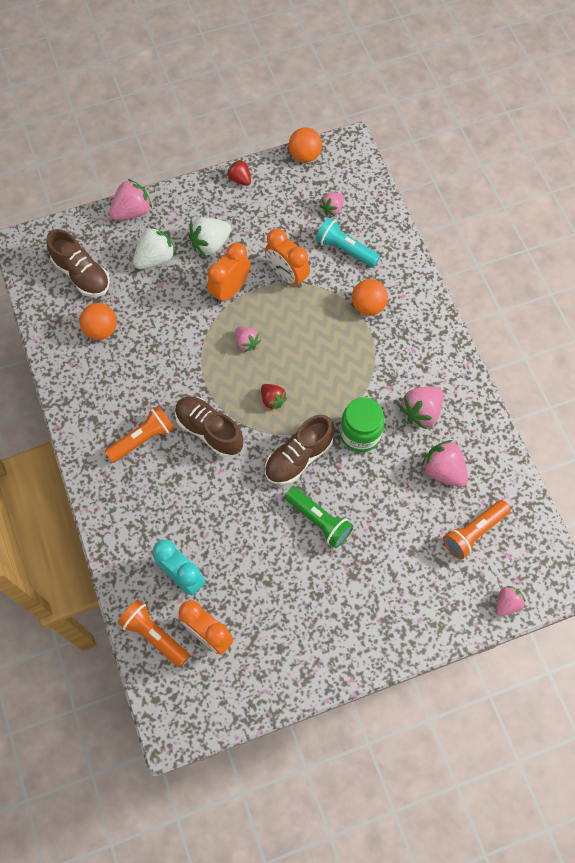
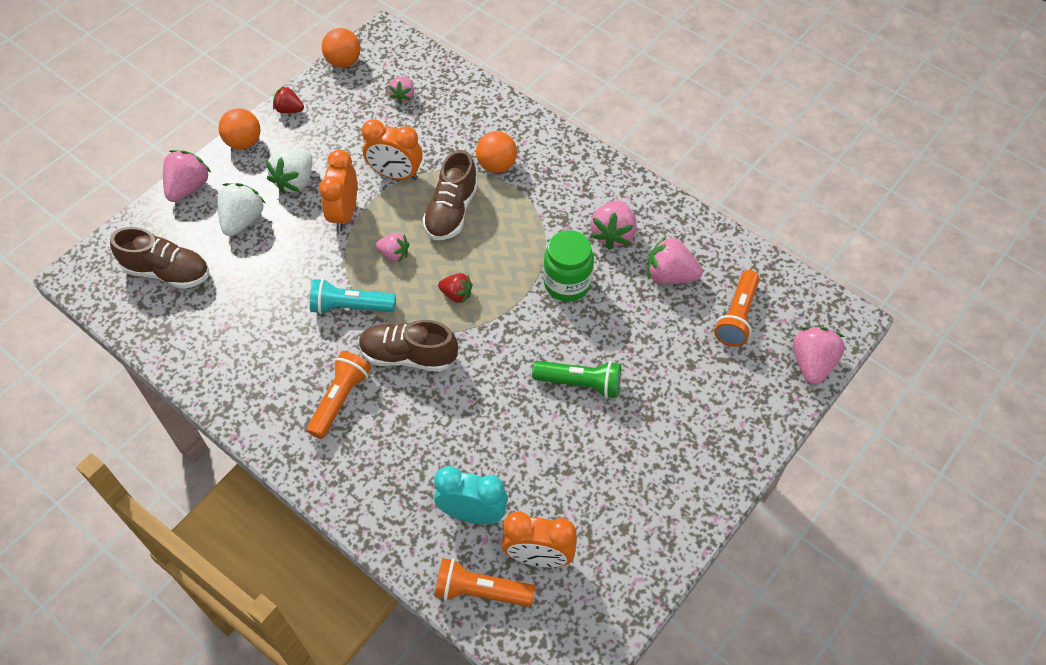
camera: 30 degrees left, 10 degrees down
orange ball [80,303,117,340] -> orange ball moved to [219,108,260,150]
brown shoe [265,415,334,485] -> brown shoe moved to [422,150,478,240]
turquoise flashlight [316,218,380,267] -> turquoise flashlight moved to [310,279,396,314]
pink strawberry [496,586,526,616] -> pink strawberry [793,327,845,385], size x1.61

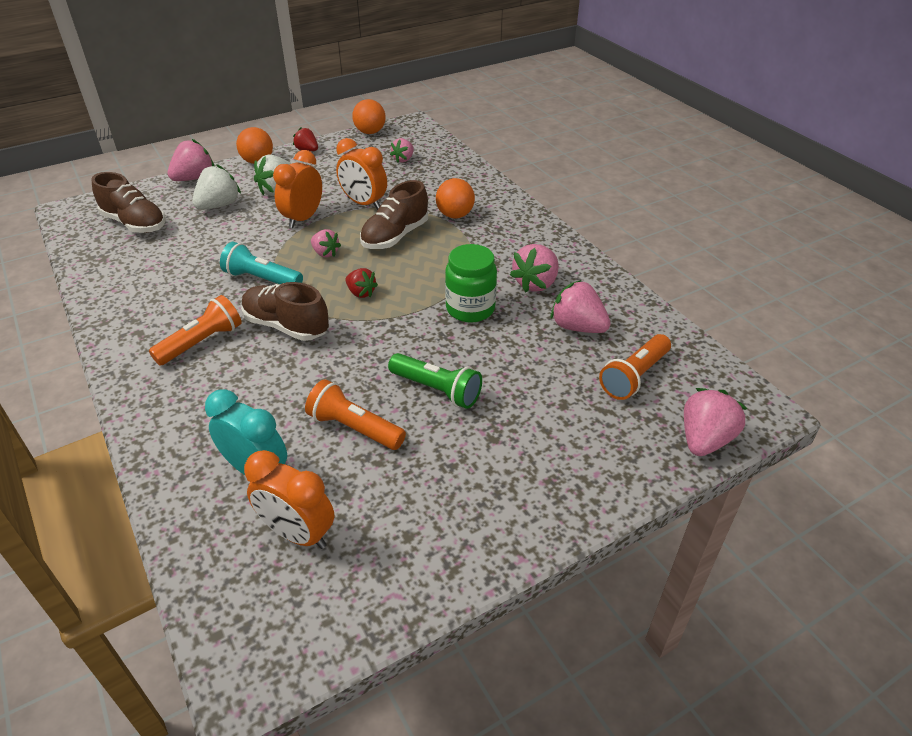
camera: 20 degrees right, 15 degrees down
orange flashlight [435,558,535,607] -> orange flashlight moved to [305,379,406,450]

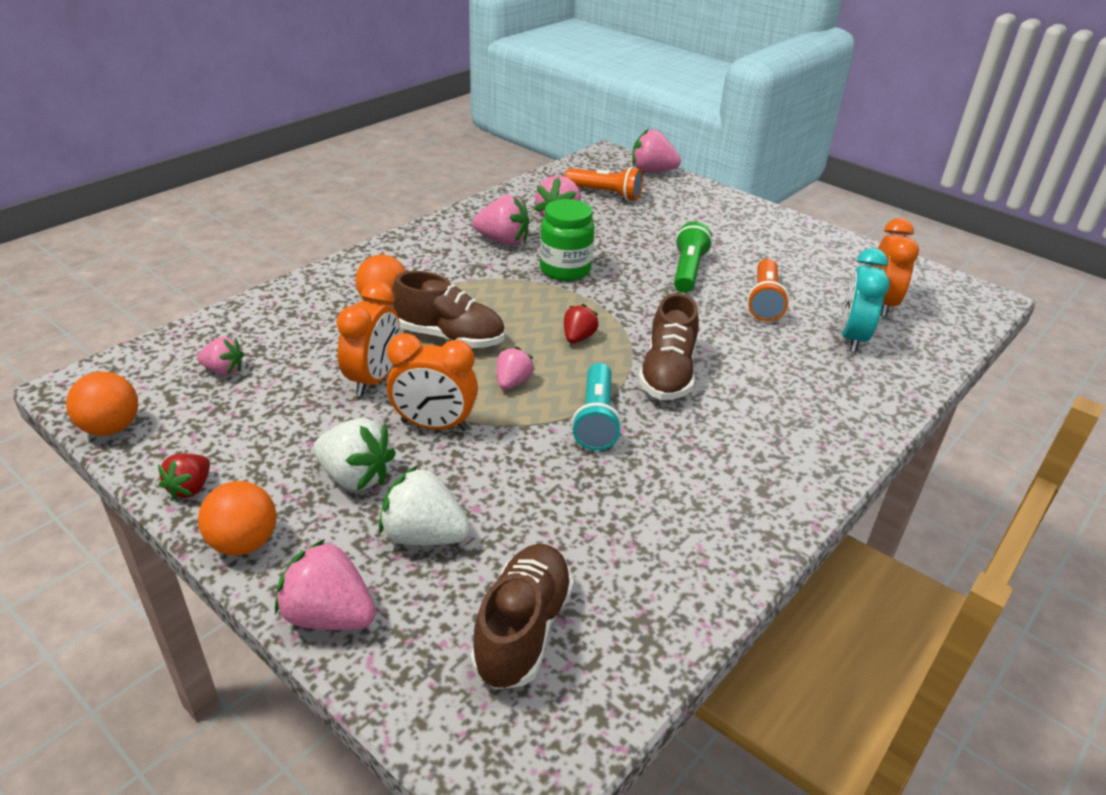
camera: 110 degrees left, 5 degrees down
orange flashlight [149,295,242,366] -> none

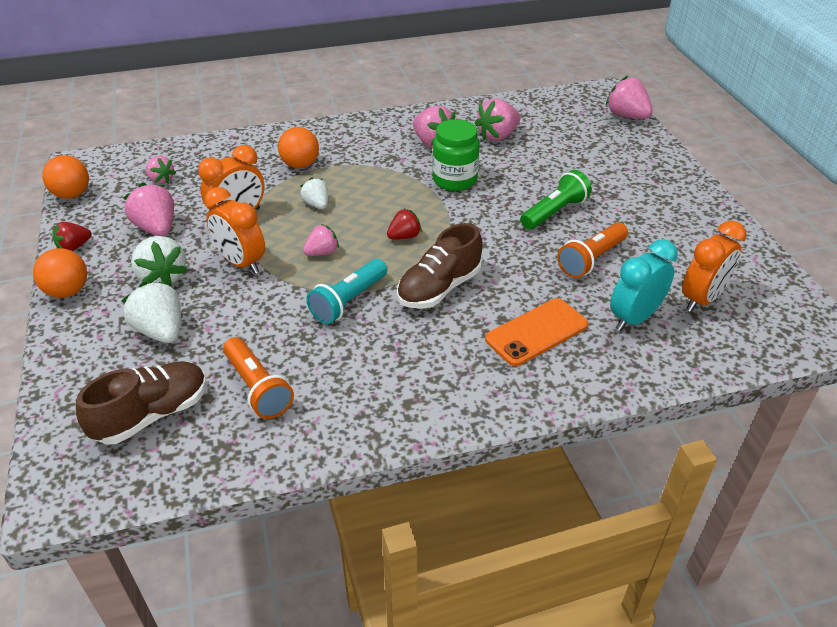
camera: 35 degrees right, 5 degrees up
pink strawberry [275,539,376,630] -> pink strawberry moved to [123,183,174,236]
brown shoe [392,271,505,348] -> white strawberry [300,177,328,209]
orange flashlight [565,167,643,201] -> orange flashlight moved to [223,337,294,419]
none -> orange phone [485,298,588,366]

